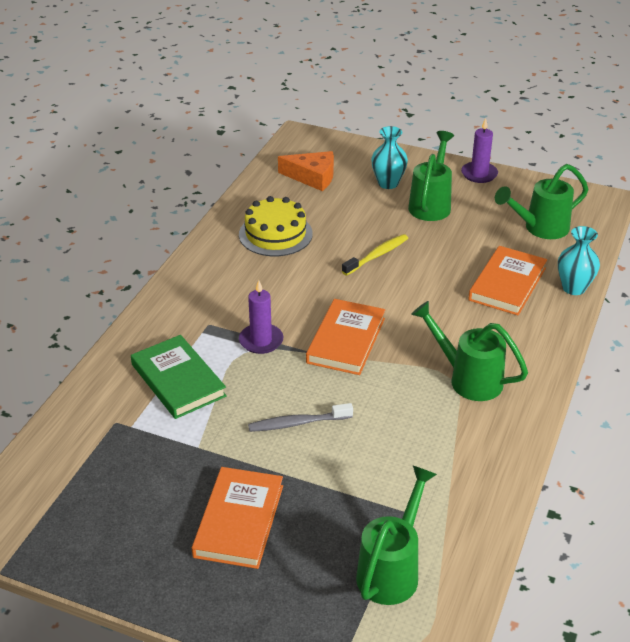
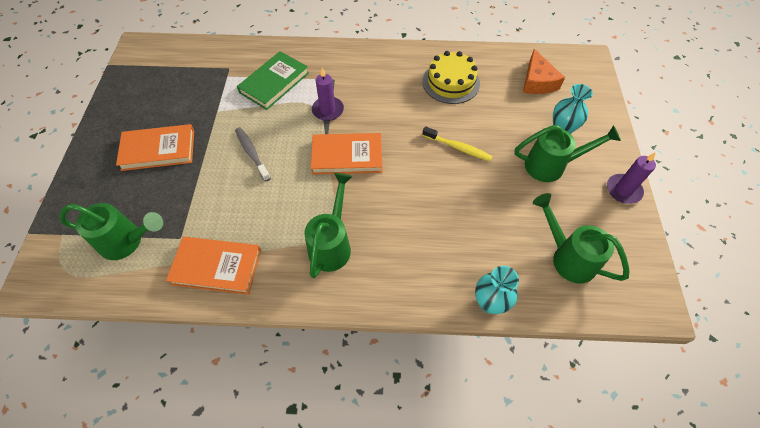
camera: 70 degrees right, 20 degrees up
orange book [468,246,547,315] -> orange book moved to [166,237,261,295]

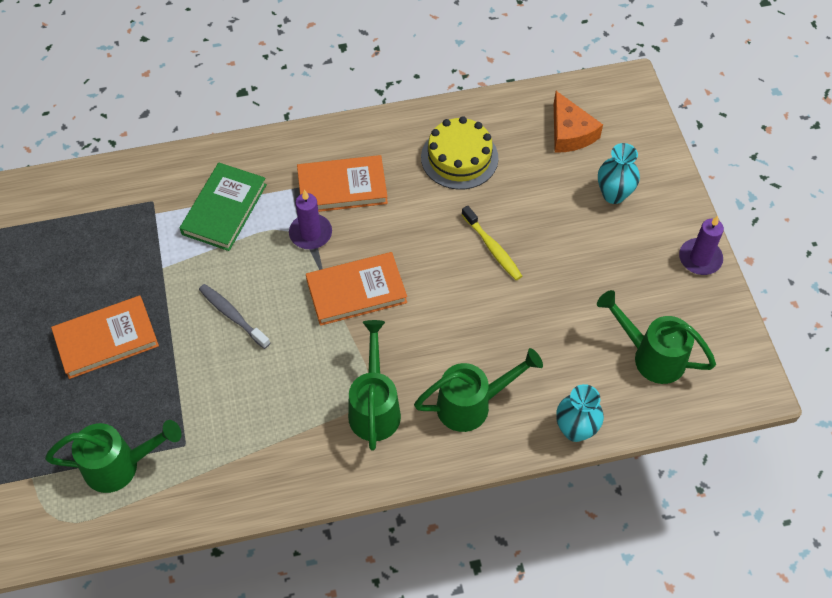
camera: 15 degrees left, 0 degrees up
orange book [166,237,261,295] -> orange book moved to [297,155,388,212]
yellow toothbrush [422,126,493,161] -> yellow toothbrush turned 45 degrees clockwise [461,206,522,280]
green watering can [514,125,621,182] -> green watering can moved to [414,348,543,432]

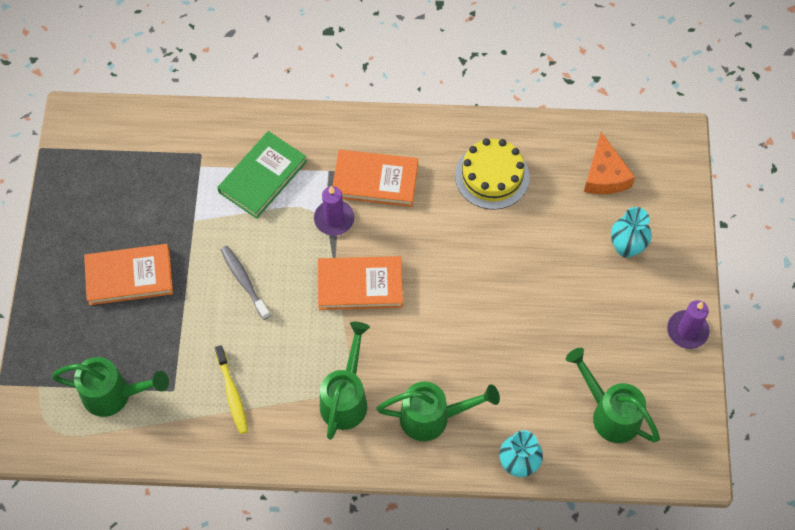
camera: 15 degrees right, 5 degrees up
yellow toothbrush [461,206,522,280] -> yellow toothbrush moved to [215,345,248,434]

